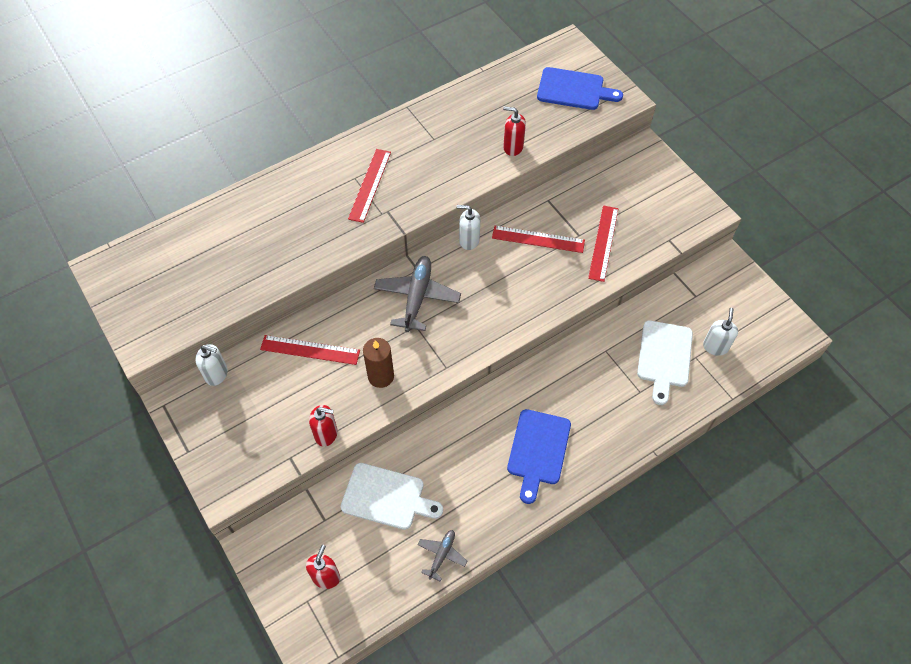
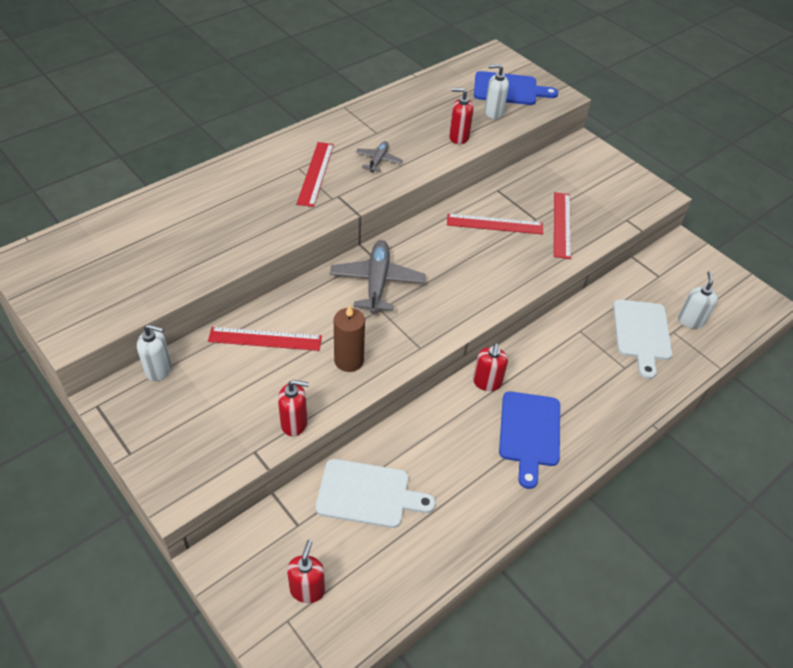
camera: 10 degrees left, 10 degrees down
grey plane [417,530,467,581] -> grey plane moved to [356,141,402,172]
white soap dispenser [457,205,480,250] -> white soap dispenser moved to [484,64,509,119]
none -> red soap dispenser [473,343,508,391]

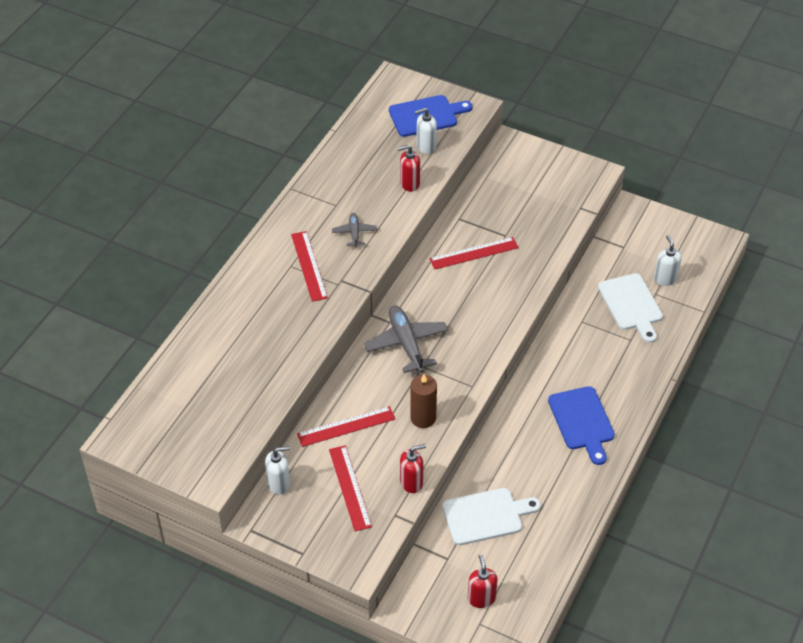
camera: 20 degrees left, 0 degrees up
red soap dispenser [473,343,508,391] -> none
red ruler [554,192,571,259] -> red ruler moved to [329,445,372,531]

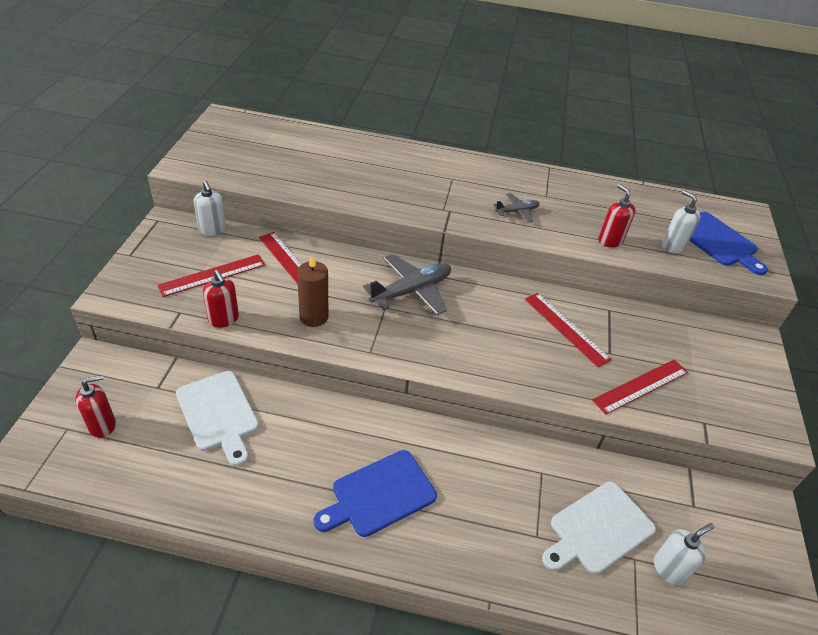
camera: 70 degrees right, 5 degrees down
red ruler [291,231,328,302] -> red ruler moved to [592,360,688,415]

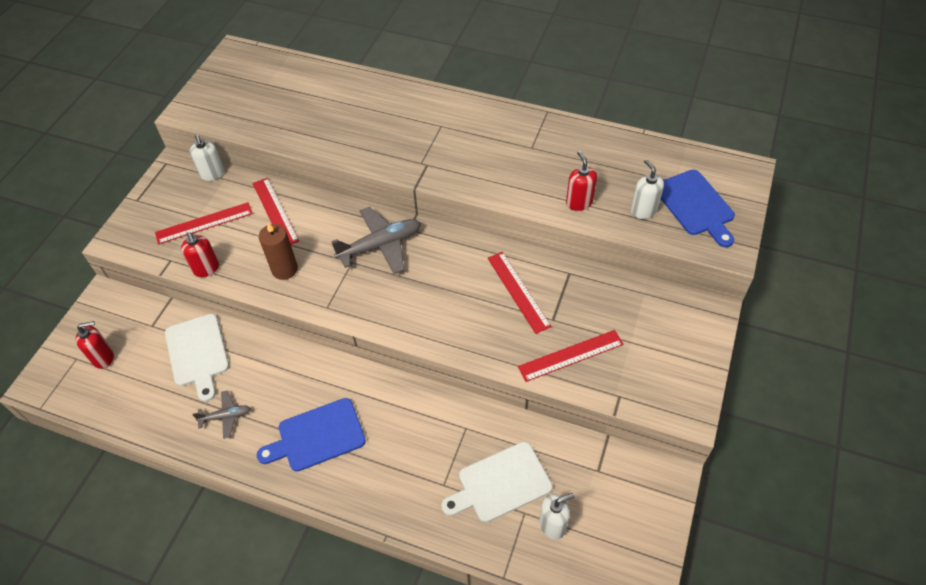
camera: 15 degrees right, 10 degrees up
grey plane [493,193,540,223] -> grey plane moved to [192,390,251,439]

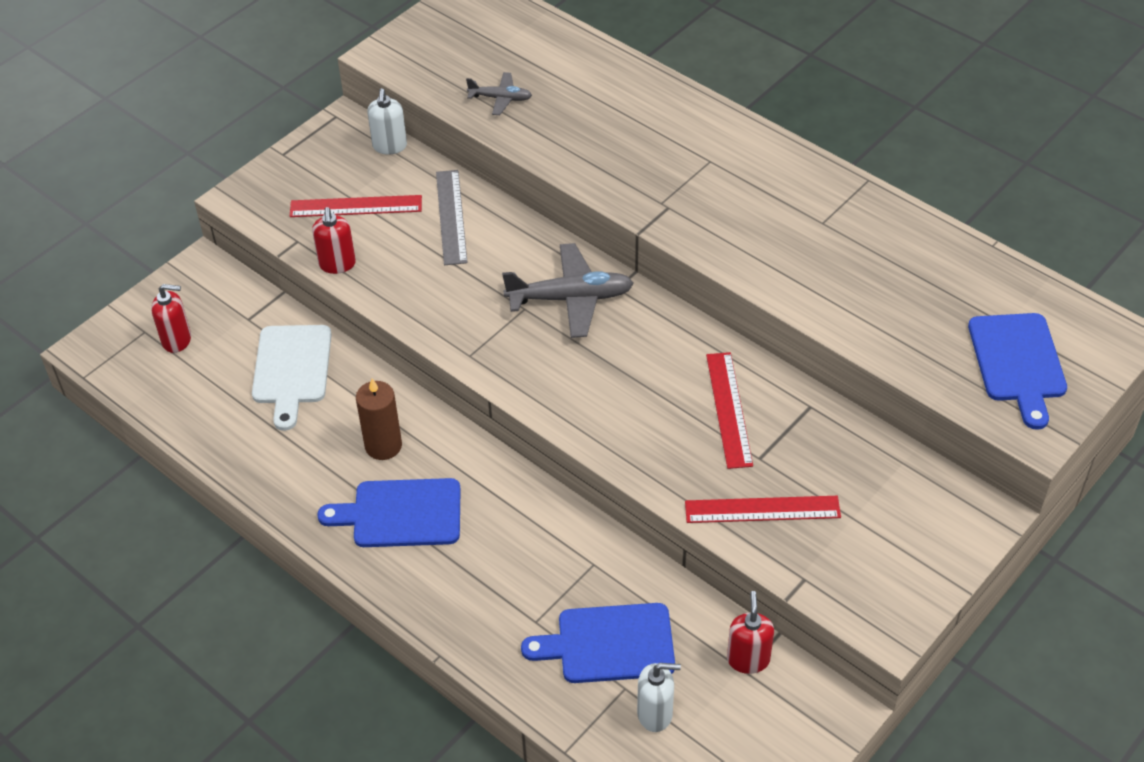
camera: 20 degrees right, 5 degrees down
grey plane [192,390,251,439] -> grey plane moved to [466,72,532,115]
red ruler [252,178,299,245] -> grey ruler [436,170,468,265]
brown candle [259,222,298,280] -> brown candle moved to [356,379,402,460]
white cutting board [441,442,552,523] -> blue cutting board [521,603,675,683]
red soap dispenser [566,151,597,211] -> red soap dispenser moved to [727,591,774,674]
white soap dispenser [631,159,664,219] -> none

